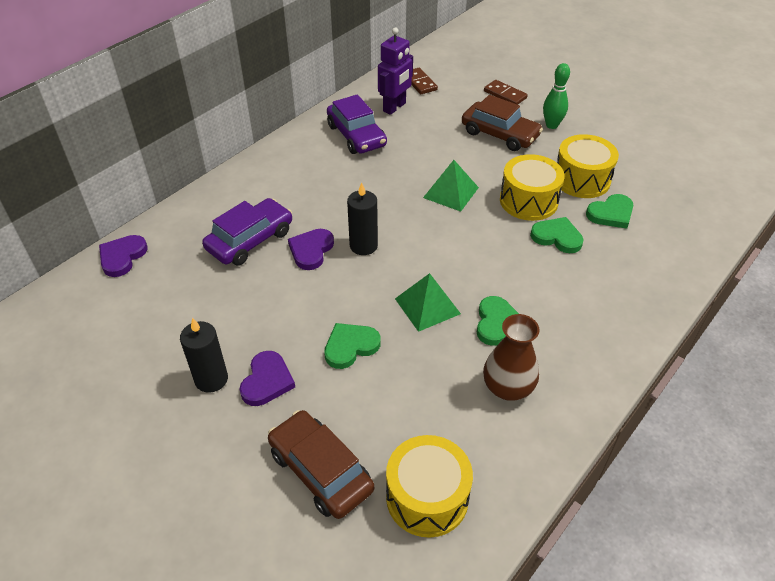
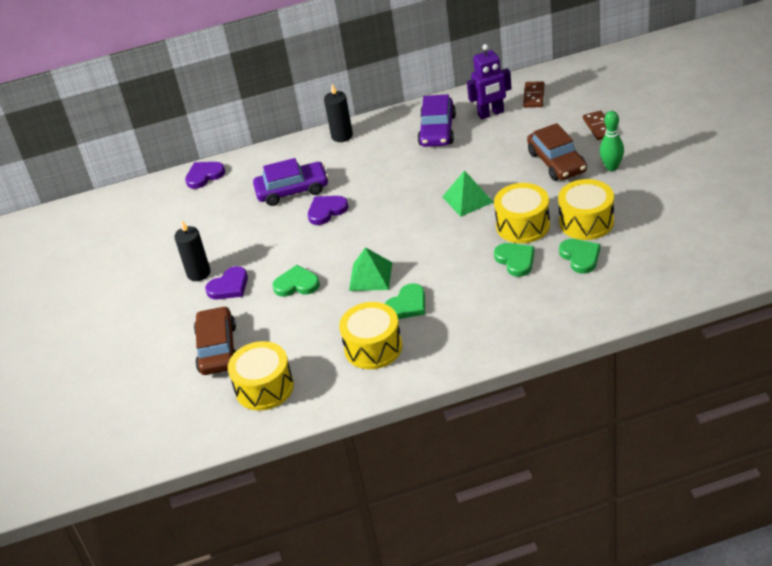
camera: 40 degrees right, 5 degrees down
black candle [347,182,378,255] -> black candle moved to [324,84,353,142]
brown vase [483,314,540,401] -> yellow drum [339,302,402,369]
green heart [586,194,634,229] -> green heart turned 120 degrees counterclockwise [559,239,600,274]

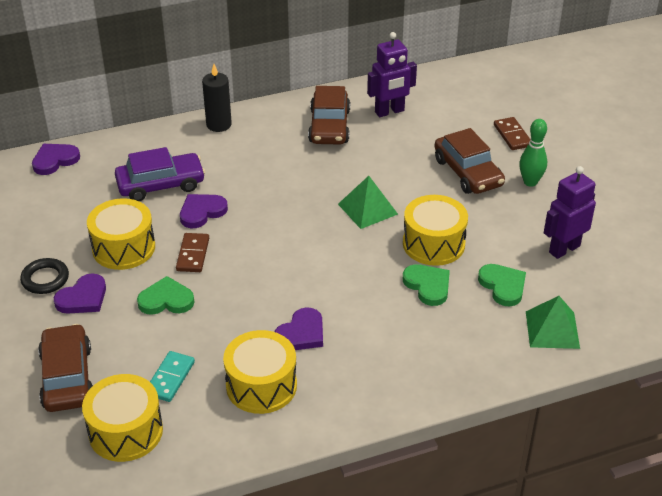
camera: 10 degrees left, 0 degrees up
black candle [174,221,210,281] -> black ring [20,258,69,294]
green pyramid [349,247,392,291] -> green pyramid moved to [526,296,580,349]
green heart [385,283,425,319] -> purple heart [274,307,323,350]
purple car [418,94,456,147] -> brown car [308,86,350,144]
brown domino [523,81,544,108] -> brown domino moved to [176,233,209,272]
yellow drum [558,179,614,240] -> yellow drum moved to [87,198,155,270]
none -> turquoise domino [150,351,195,402]
none -> purple robot [544,166,596,259]

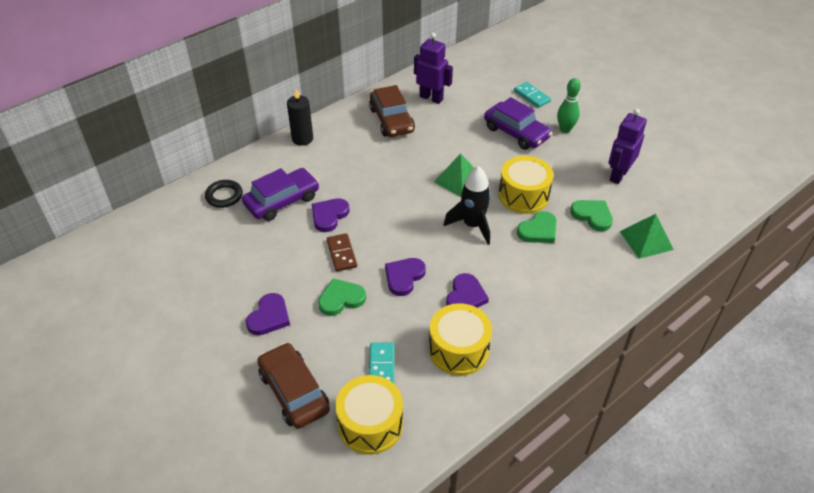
camera: 20 degrees left, 5 degrees up
black ring [20,258,69,294] -> black ring moved to [205,180,243,208]
purple heart [32,144,80,175] -> purple heart moved to [385,258,426,296]
yellow drum [87,198,155,270] -> none
purple robot [367,32,417,117] -> purple robot turned 105 degrees counterclockwise [414,33,453,104]
green heart [403,264,450,306] -> green heart turned 105 degrees clockwise [517,211,557,243]
brown car [434,128,505,194] -> purple car [484,97,552,150]
brown domino [494,117,530,150] -> turquoise domino [514,82,551,108]
none -> black rocket [444,166,491,245]

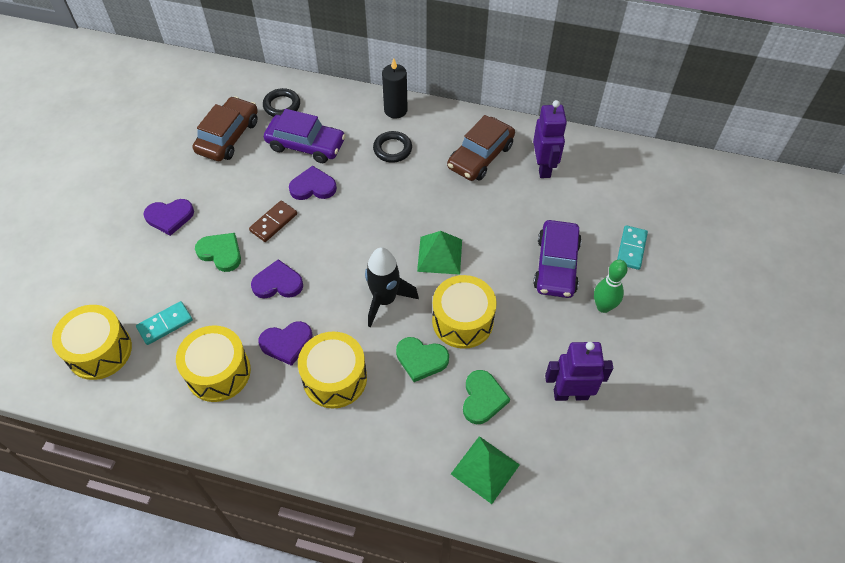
camera: 55 degrees right, 10 degrees up
brown car [257,342,330,429] -> brown car moved to [193,96,258,161]
none -> yellow drum [298,331,367,409]
none -> black ring [373,131,412,163]

